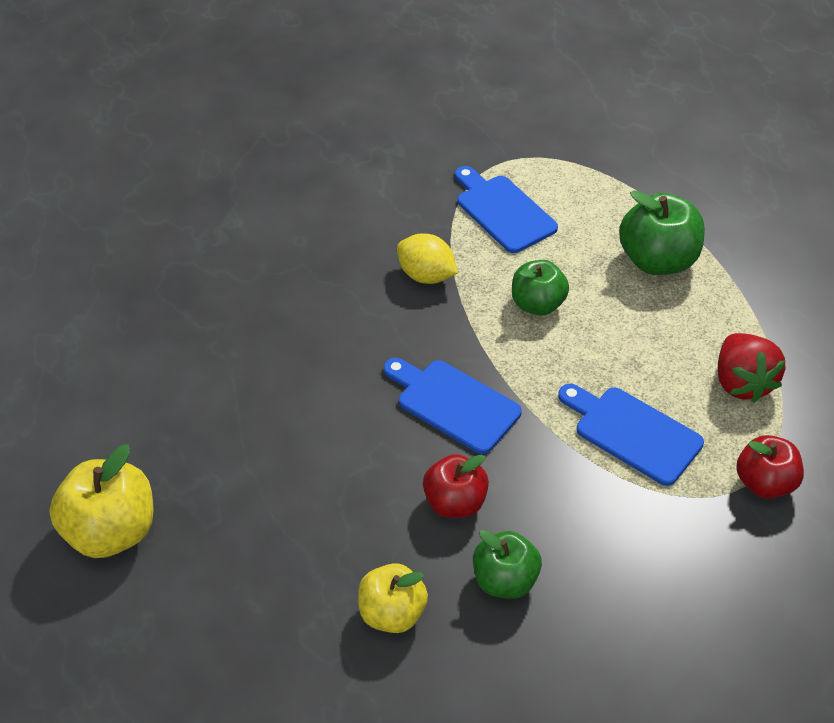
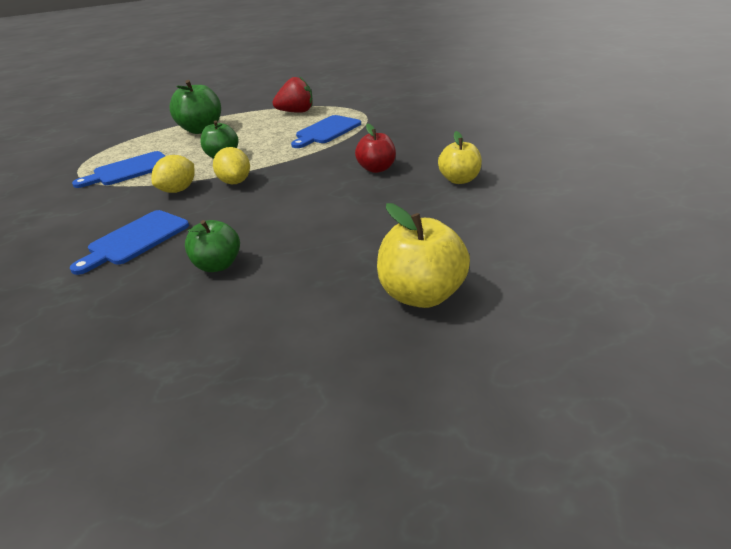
camera: 90 degrees left, 15 degrees down
blue cutting board [384,358,522,454] -> blue cutting board moved to [70,210,189,275]
green apple [473,530,542,599] -> green apple moved to [185,220,240,272]
red apple [736,435,804,499] -> none
none -> yellow lemon [213,147,250,184]

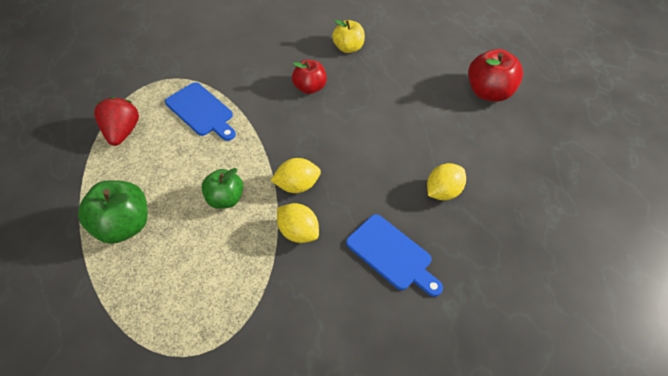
camera: 85 degrees left, 20 degrees up
blue cutting board [72,151,165,188] -> none
green apple [185,220,240,272] -> yellow lemon [427,163,466,200]
yellow apple [377,203,470,308] -> red apple [468,49,523,102]

